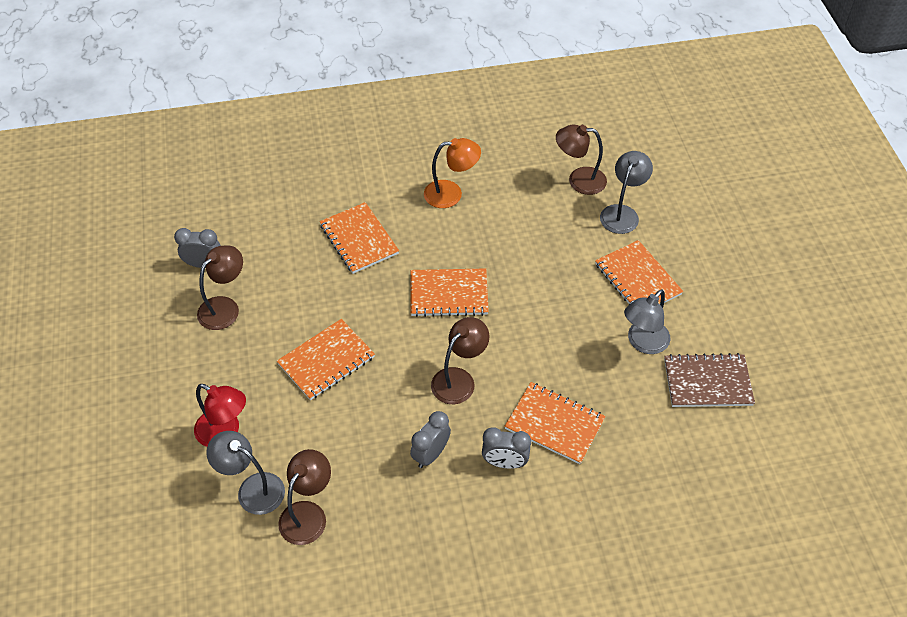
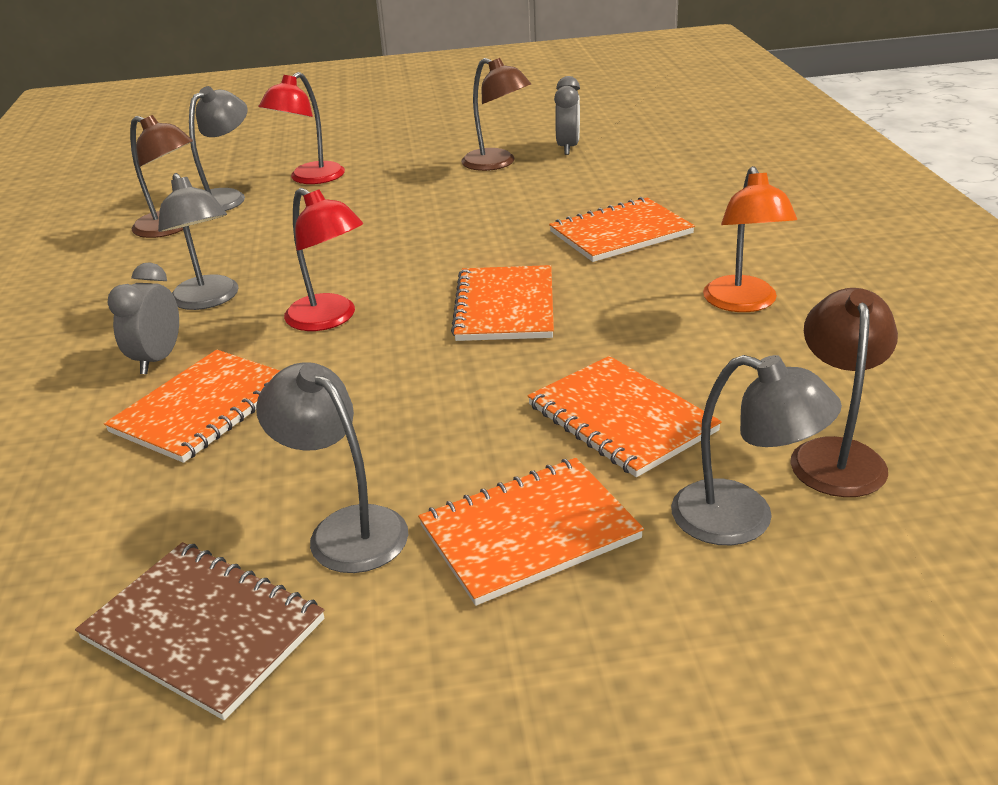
camera: 95 degrees right, 20 degrees down
orange notebook [277,319,375,400] -> orange notebook moved to [528,356,722,477]
grey clock [410,411,451,468] -> grey lamp [158,173,239,310]
brown lamp [431,317,489,404] -> red lamp [284,188,363,331]
brown notebook [664,353,755,407] -> brown notebook turned 60 degrees counterclockwise [75,542,324,720]

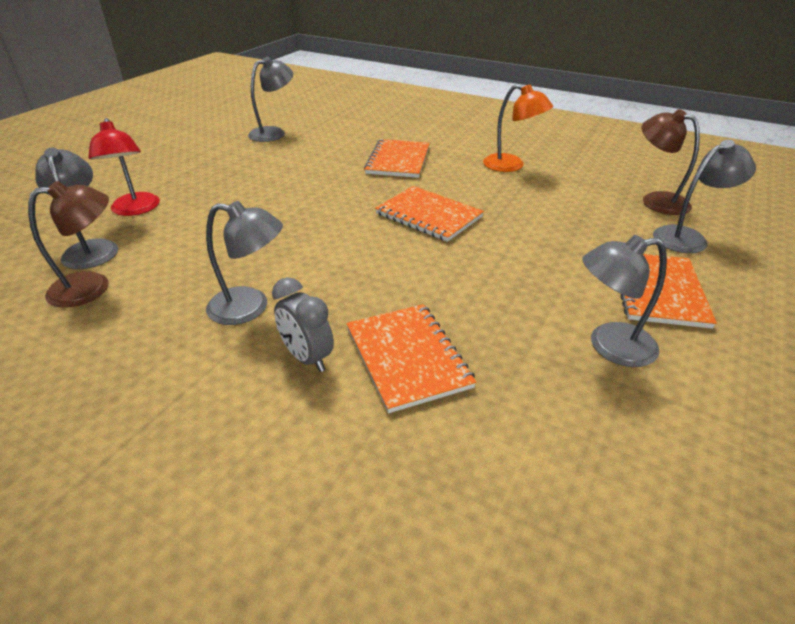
camera: 55 degrees left, 5 degrees up
brown notebook [75,542,324,720] -> none
red lamp [284,188,363,331] -> none
brown lamp [461,58,531,171] -> none
orange notebook [528,356,722,477] -> none
grey clock [554,76,580,155] -> grey lamp [248,57,293,142]

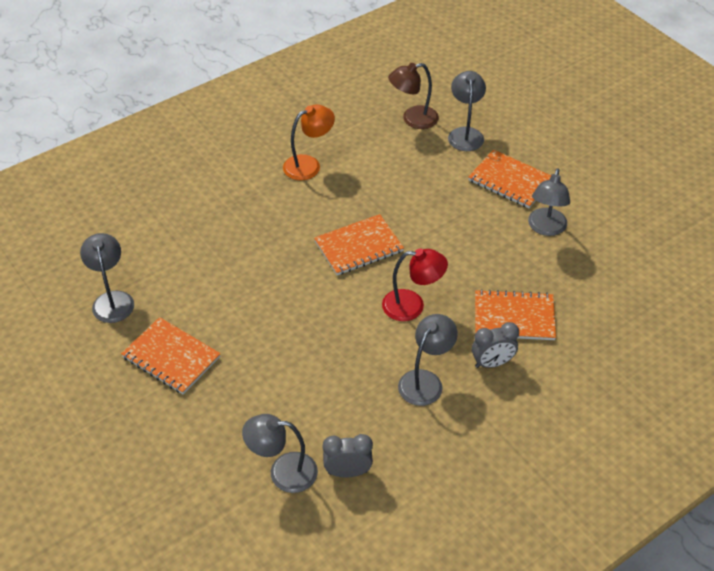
camera: 65 degrees left, 10 degrees up
brown lamp [28,181,109,308] -> grey clock [323,434,373,478]
red lamp [88,118,160,216] -> red lamp moved to [382,248,448,321]
orange notebook [364,139,430,178] -> orange notebook moved to [121,317,221,394]

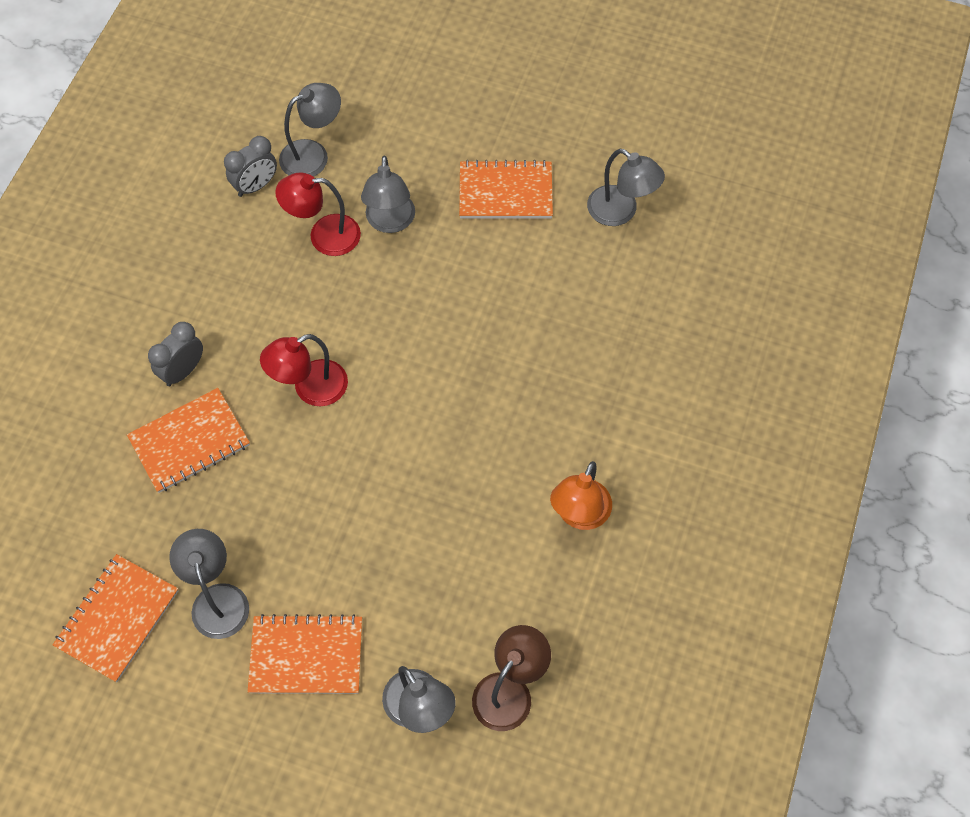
camera: 145 degrees right, 15 degrees up
orange notebook [314,214,404,275] -> orange notebook moved to [53,554,179,682]
grey lamp [398,314,458,406] -> grey lamp moved to [361,156,415,233]
none -> red lamp [275,172,361,256]

